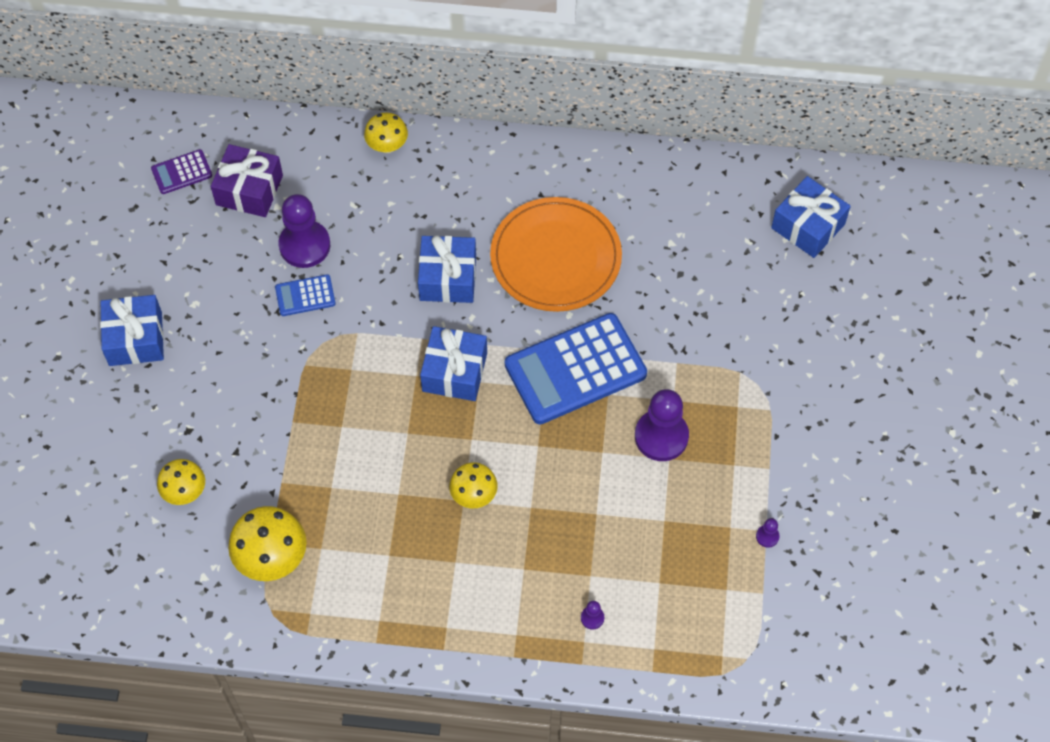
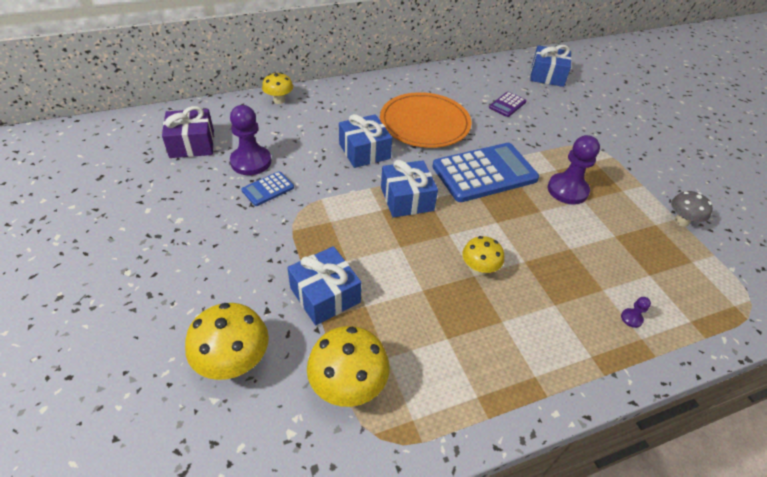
camera: 30 degrees left, 15 degrees down
blue gift [100,295,164,366] -> blue gift moved to [287,246,361,325]
purple calculator [151,149,212,194] -> purple calculator moved to [489,92,526,117]
yellow mushroom [157,459,205,505] -> yellow mushroom [185,303,269,380], size x1.58
blue calculator [505,313,647,425] -> blue calculator turned 150 degrees counterclockwise [432,143,539,202]
purple pawn [756,518,780,548] -> grey mushroom [671,191,713,227]

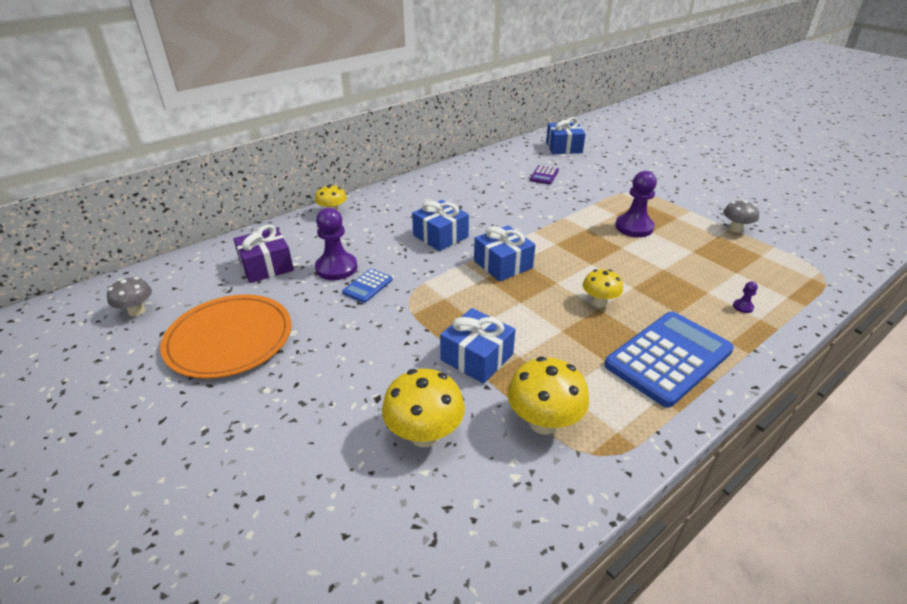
camera: 15 degrees left, 10 degrees down
orange plate [380,92,472,148] -> orange plate moved to [160,294,291,379]
blue calculator [432,143,539,202] -> blue calculator moved to [604,311,734,408]
none -> grey mushroom [107,277,152,317]

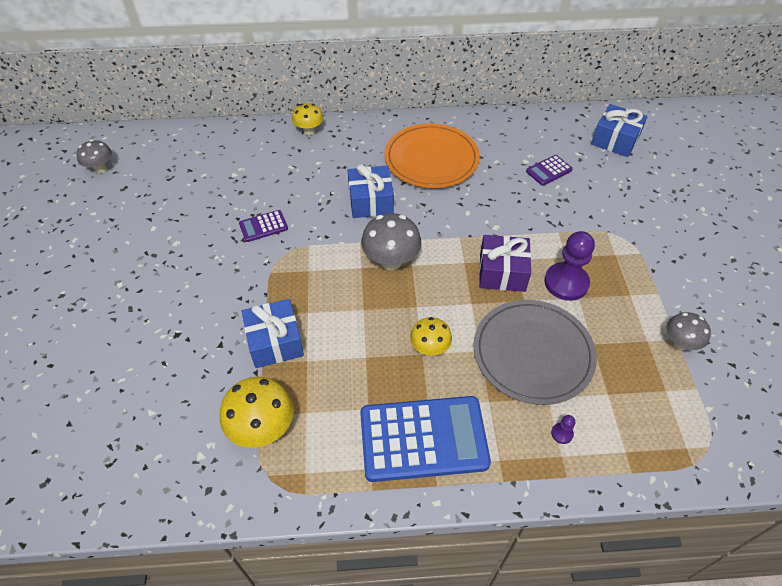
camera: 35 degrees right, 15 degrees up
orange plate [160,294,291,379] -> orange plate moved to [384,123,480,188]
purple gift [233,225,294,283] -> purple gift moved to [479,235,531,292]
purple pawn [315,208,357,280] -> none
blue calculator [342,269,393,303] -> purple calculator [239,210,288,242]
yellow mushroom [382,368,465,447] -> none
blue gift [474,226,535,282] -> grey mushroom [361,213,421,270]
none -> grey plate [473,300,597,405]

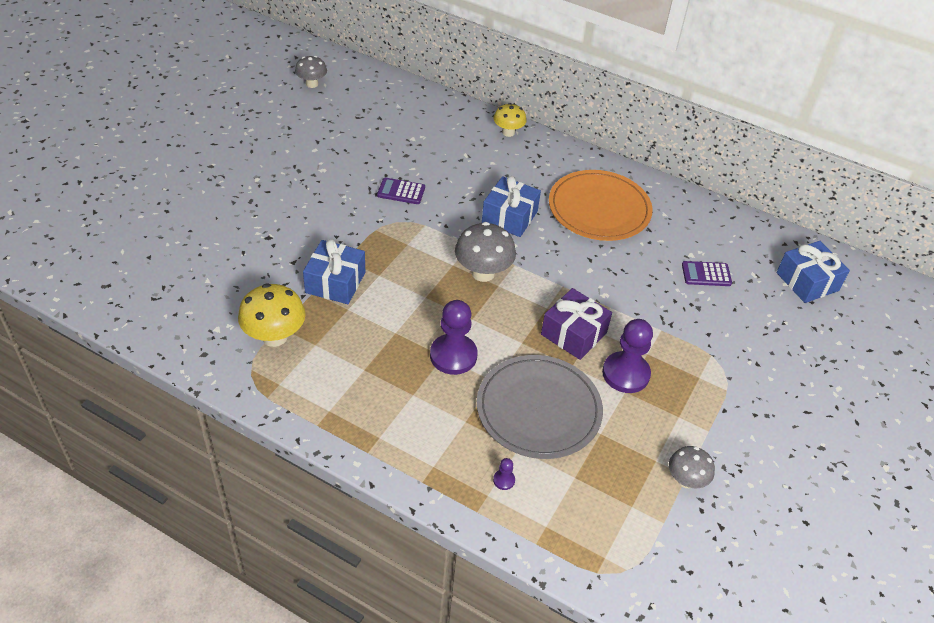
camera: 30 degrees right, 5 degrees down
blue calculator [360,396,491,482] -> none
yellow mushroom [410,317,452,356] -> purple pawn [430,300,477,375]

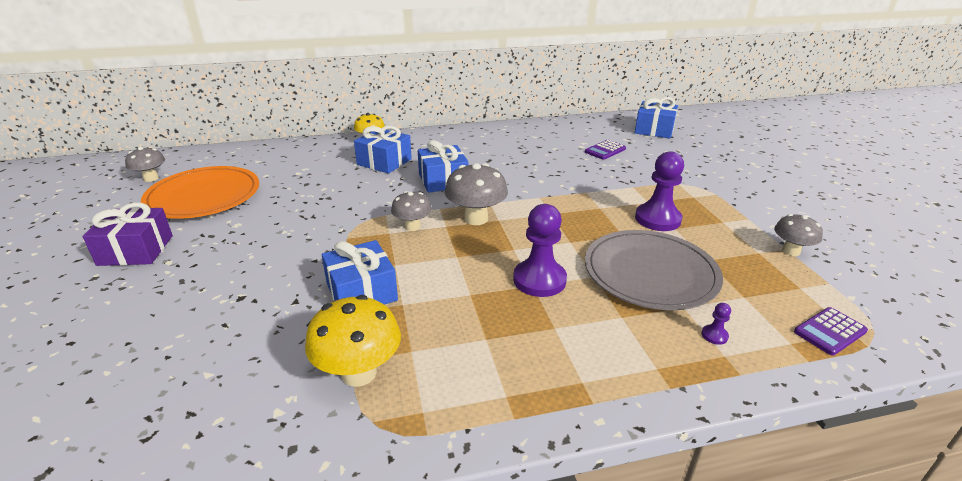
camera: 40 degrees left, 15 degrees down
purple calculator [377,178,425,204] -> purple calculator moved to [794,307,868,356]
purple gift [541,288,612,360] -> purple gift moved to [83,202,173,266]
orange plate [549,170,653,241] -> orange plate moved to [141,166,259,219]
none -> blue gift [354,126,412,174]
none -> grey mushroom [391,191,432,231]

